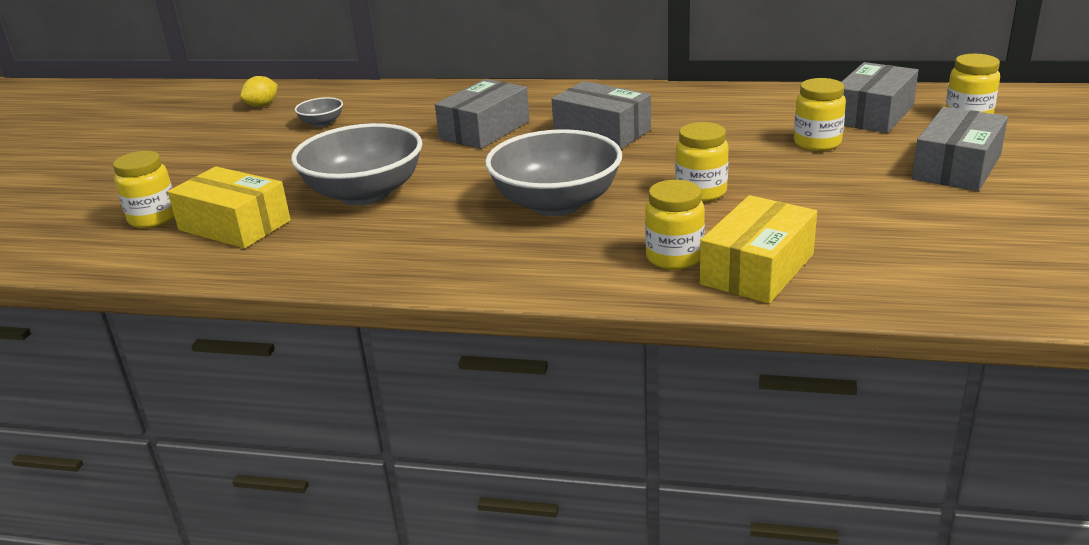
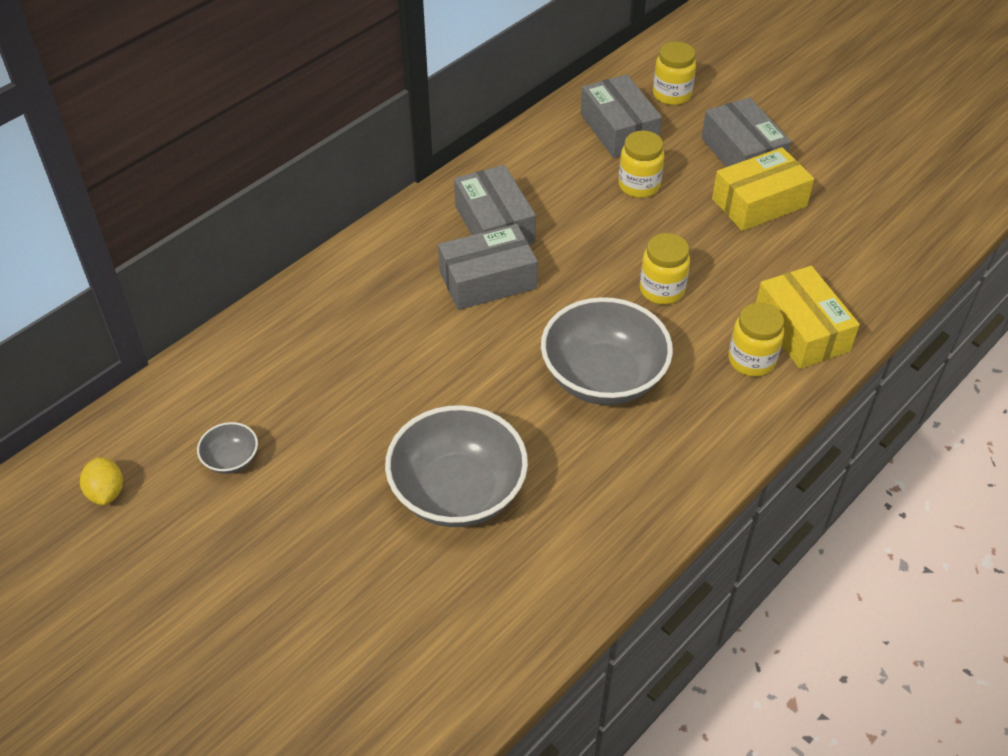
camera: 60 degrees left, 20 degrees up
yellow jar [113,151,175,228] -> none
yellow box [168,166,291,249] -> yellow box moved to [712,147,814,231]
grey box [435,79,530,149] -> grey box moved to [454,165,536,244]

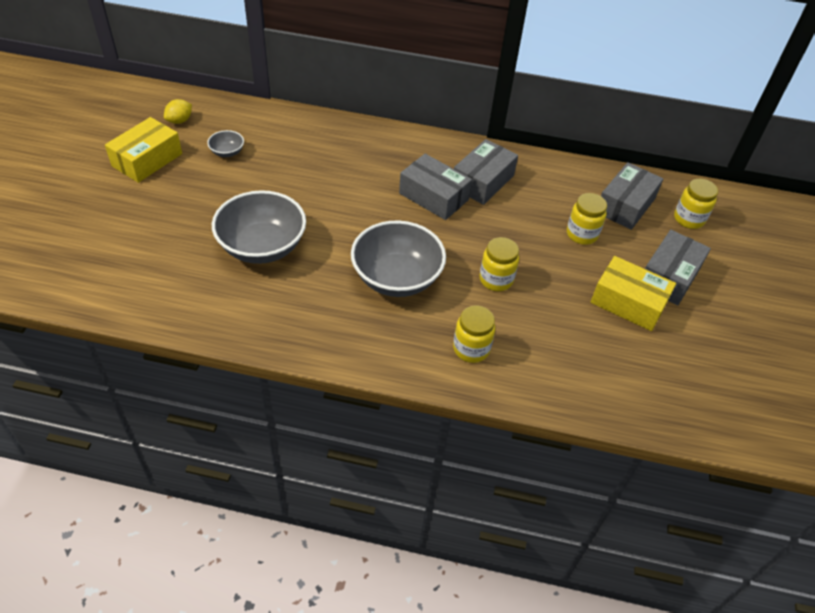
camera: 55 degrees right, 0 degrees up
yellow box [756,266,860,369] -> yellow box moved to [105,117,182,183]

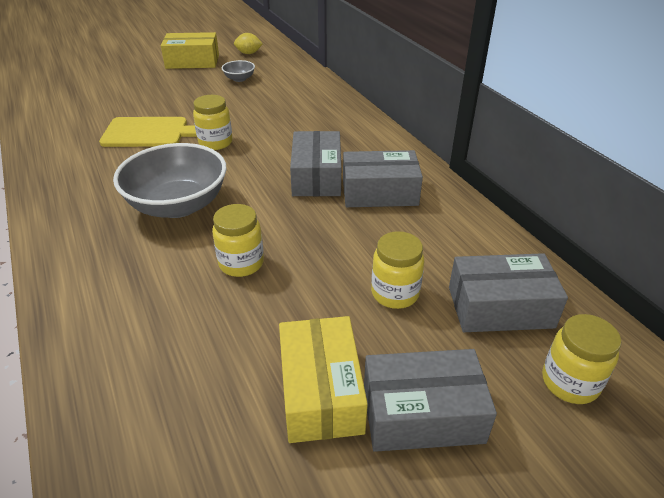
camera: 55 degrees right, 10 degrees down
grey bowl [212,190,306,264] -> yellow cutting board [99,117,197,147]
yellow jar [453,306,495,363] -> yellow jar moved to [193,95,233,150]

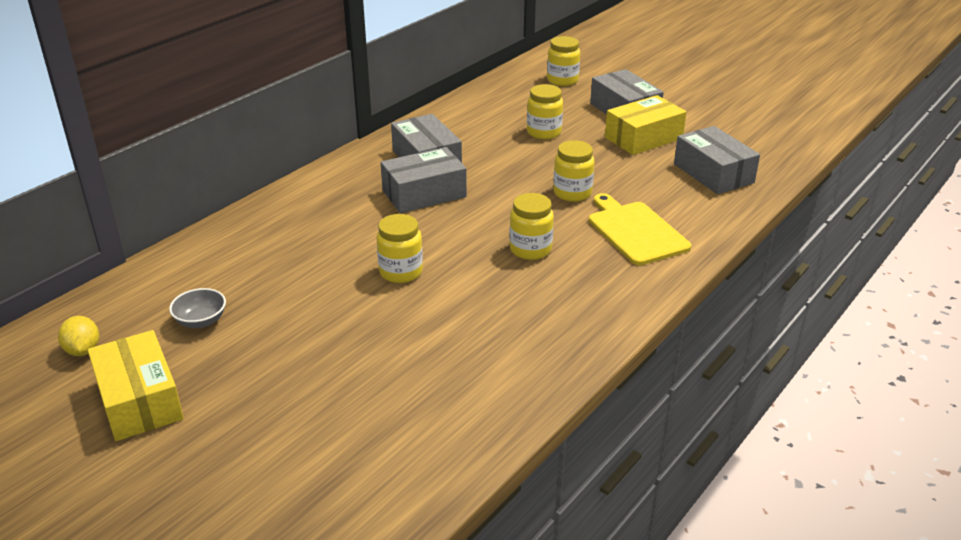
camera: 115 degrees left, 5 degrees down
yellow cutting board [99,117,197,147] -> yellow cutting board moved to [589,193,691,265]
grey bowl [113,143,227,218] -> yellow jar [509,193,554,260]
grey box [449,253,568,332] -> grey box moved to [674,126,760,194]

